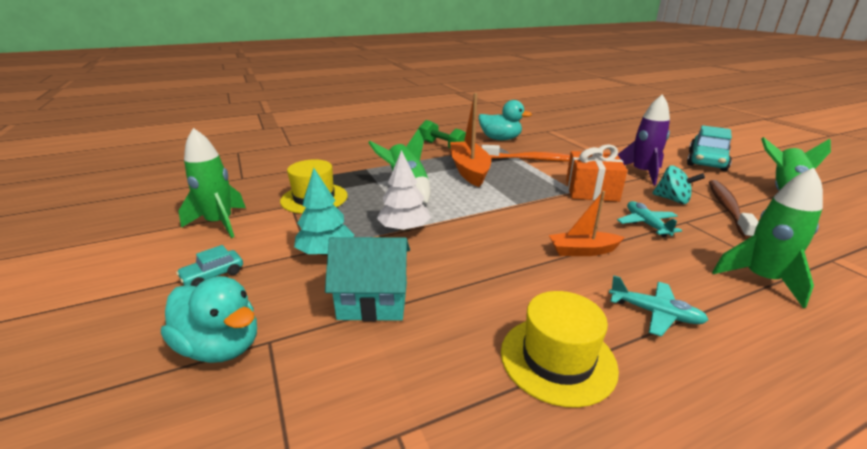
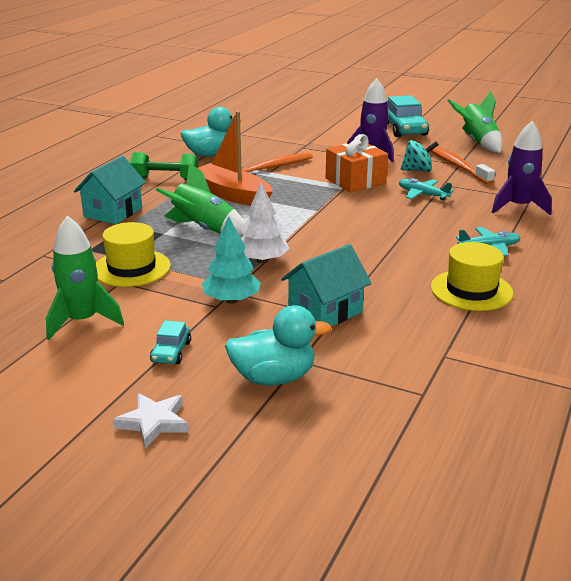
camera: 40 degrees left, 0 degrees up
orange boat [549,191,625,256] -> none
brown toothbrush [709,180,759,239] -> orange toothbrush [428,145,495,185]
green rocket [712,168,823,308] -> purple rocket [492,121,552,215]
none -> turquoise house [74,156,146,224]
none -> white star [113,393,189,448]

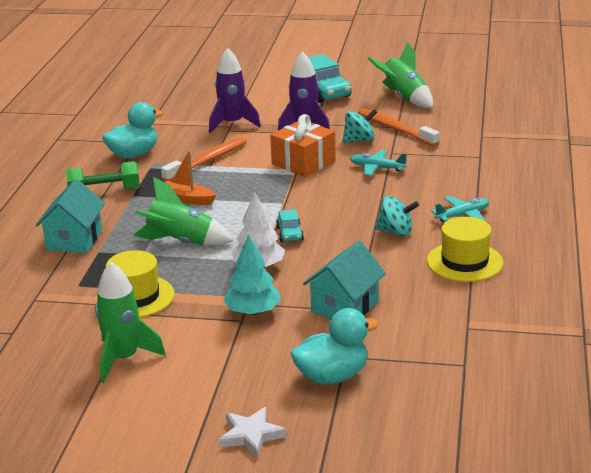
camera: 15 degrees left, 0 degrees up
turquoise car [150,320,191,364] -> turquoise car moved to [276,209,304,242]
orange boat [198,111,273,206] -> orange boat [165,151,216,205], size x0.59
purple rocket [492,121,552,215] -> purple rocket moved to [209,48,261,133]
none -> turquoise spinning top [375,196,419,236]

